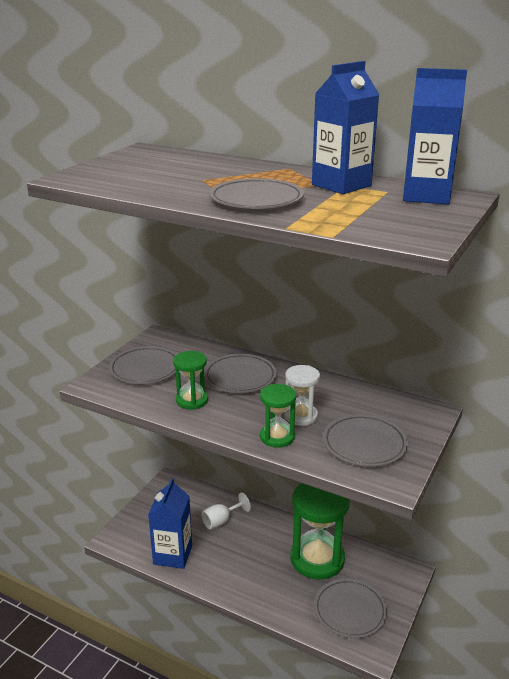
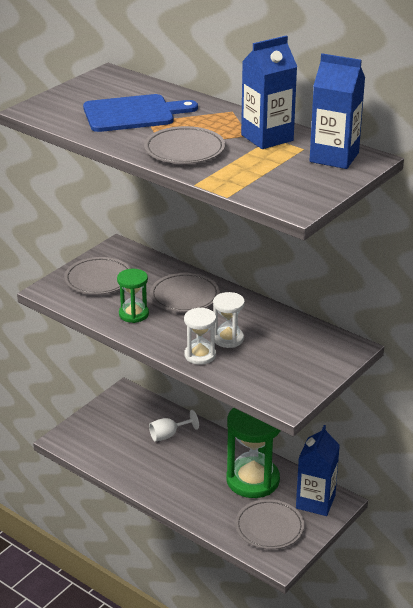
camera: 10 degrees right, 5 degrees up
blue carton [148,478,192,569] -> blue carton moved to [296,425,340,516]
green hourglass [260,384,296,448] -> white hourglass [184,307,216,365]
grey plate [323,414,408,467] -> none
none -> blue cutting board [83,94,198,132]

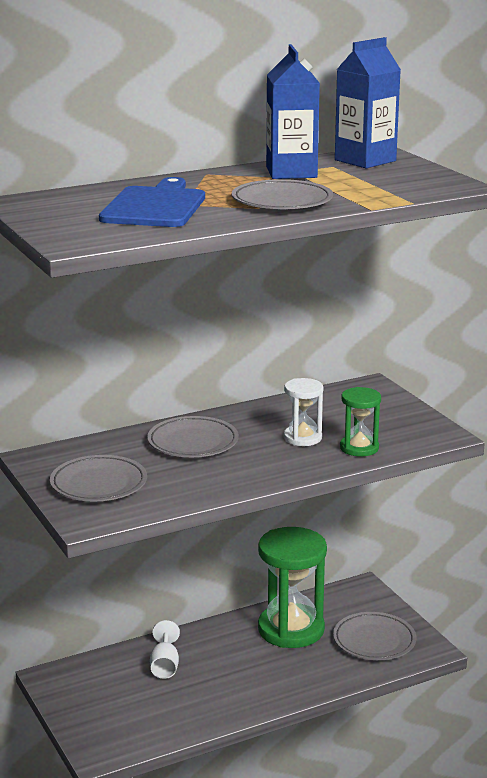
camera: 65 degrees left, 10 degrees down
green hourglass [117,269,149,323] -> green hourglass moved to [340,387,381,456]
white hourglass [184,307,216,365] -> none
blue carton [296,425,340,516] -> none

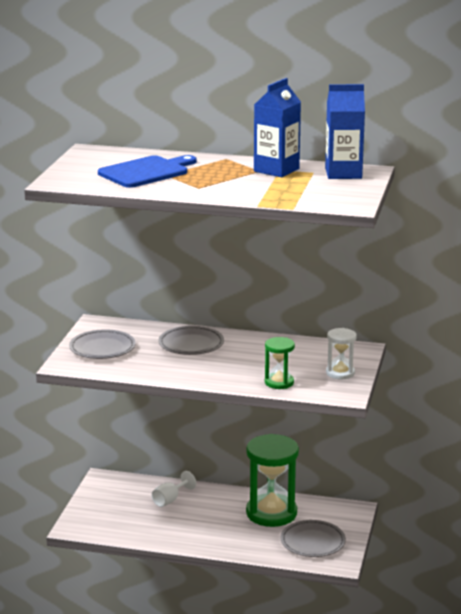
camera: 40 degrees right, 0 degrees up
grey plate [232,179,333,210] -> none
white hourglass [284,378,323,446] -> white hourglass moved to [326,328,357,379]

